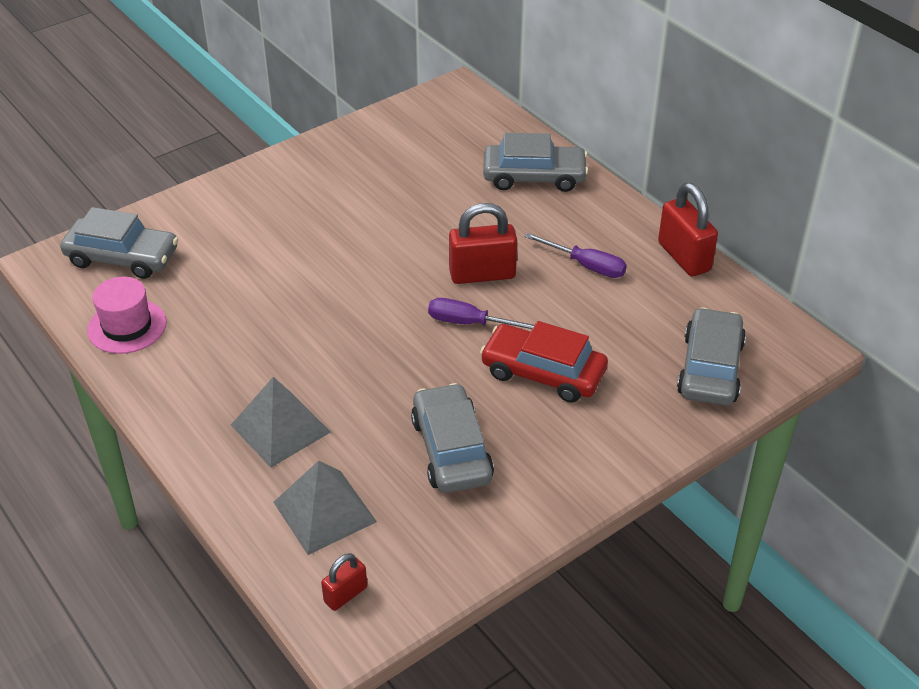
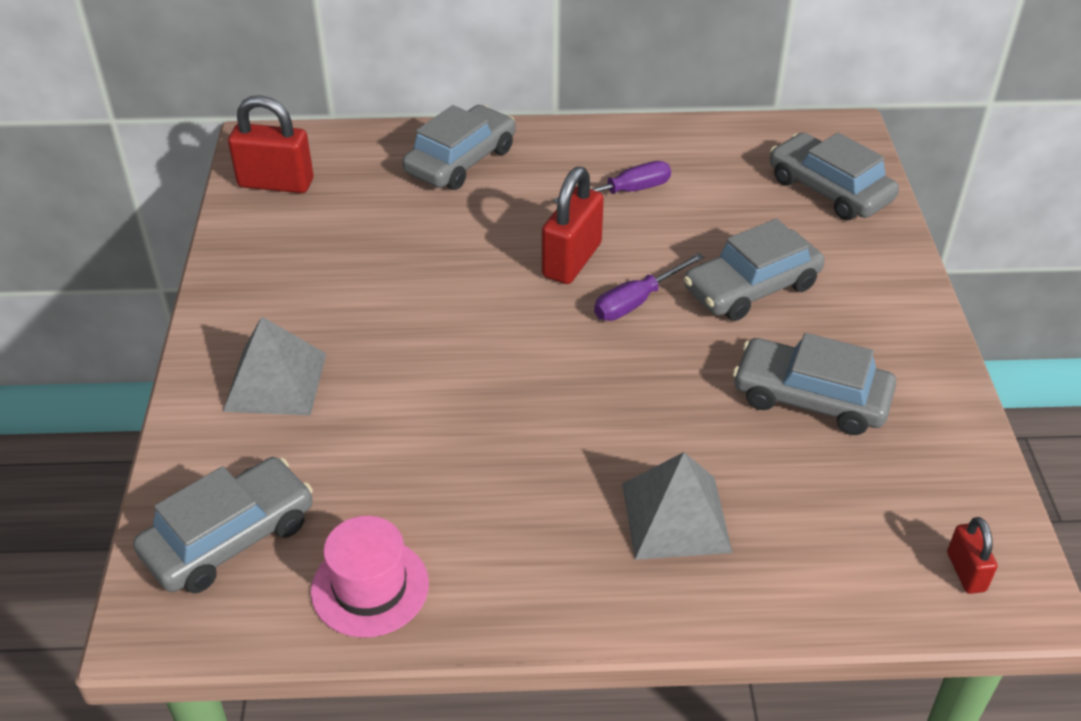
camera: 55 degrees left, 0 degrees up
grey pyramid [273,461,377,555] -> grey pyramid moved to [223,316,326,415]
red car [480,321,608,403] -> grey car [684,219,825,321]
red padlock [658,183,718,277] -> red padlock moved to [228,95,313,193]

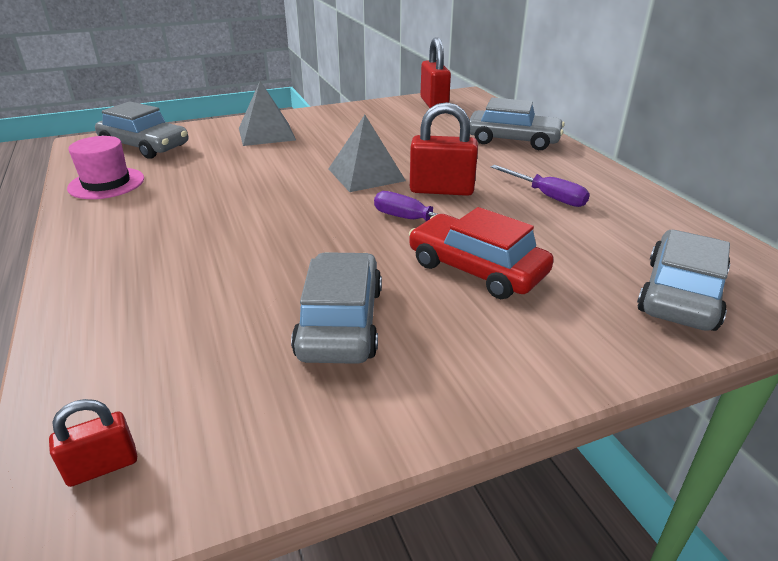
camera: 70 degrees right, 10 degrees down
grey pyramid [622,452,733,560] -> grey pyramid moved to [328,115,406,192]
grey car [684,219,825,321] -> red car [409,207,554,299]

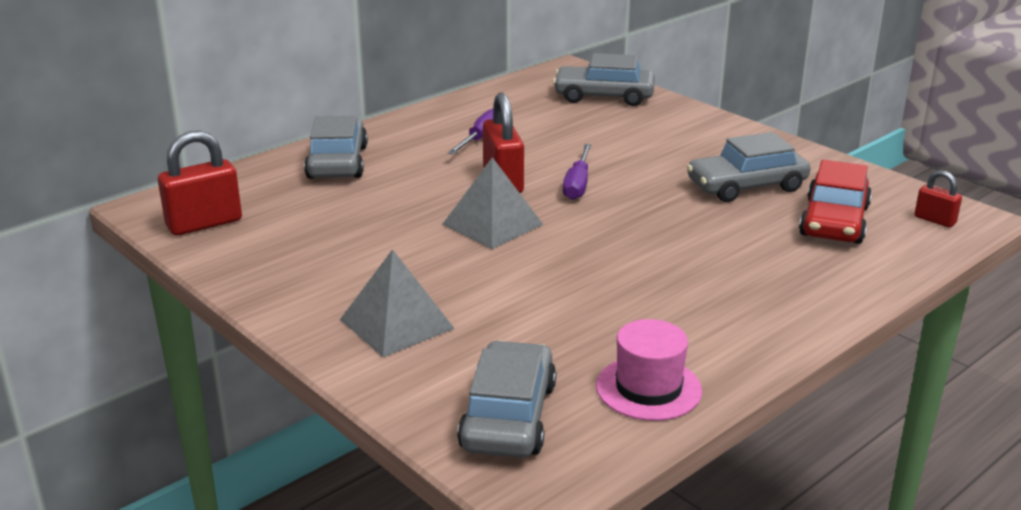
camera: 110 degrees left, 5 degrees down
red car [409,207,554,299] -> red car moved to [799,160,872,244]

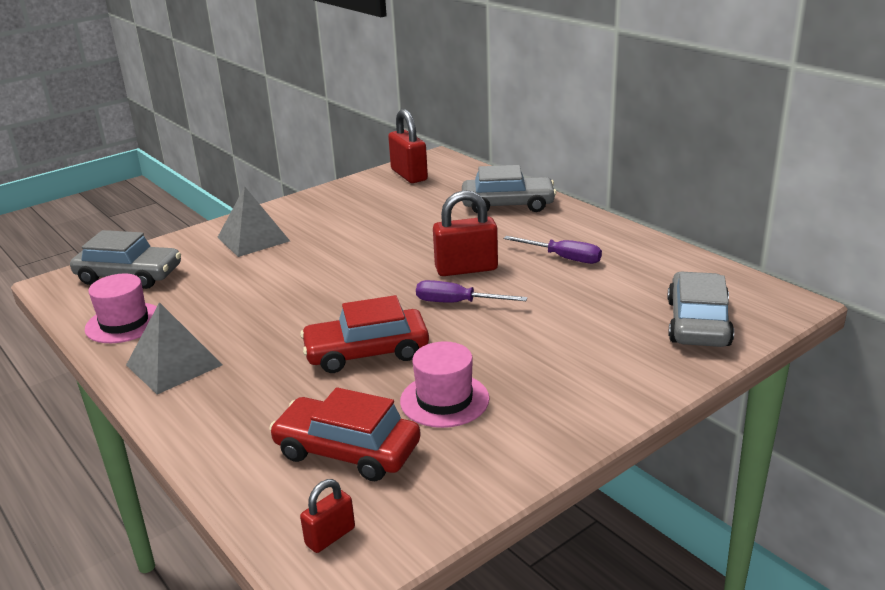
camera: 95 degrees right, 0 degrees up
grey pyramid [443,157,544,249] -> grey pyramid moved to [126,302,222,394]
grey car [687,132,811,202] -> pink hat [400,341,489,428]
none -> red car [300,295,429,373]

